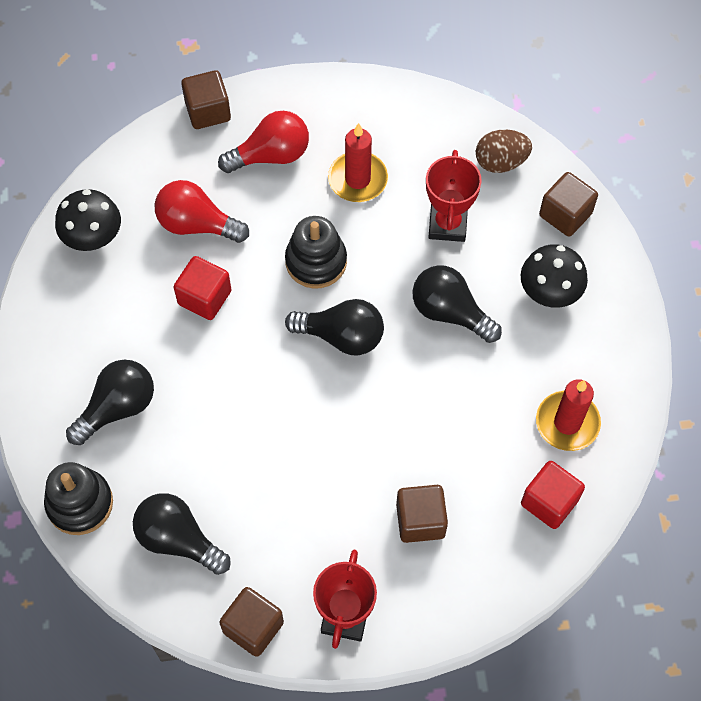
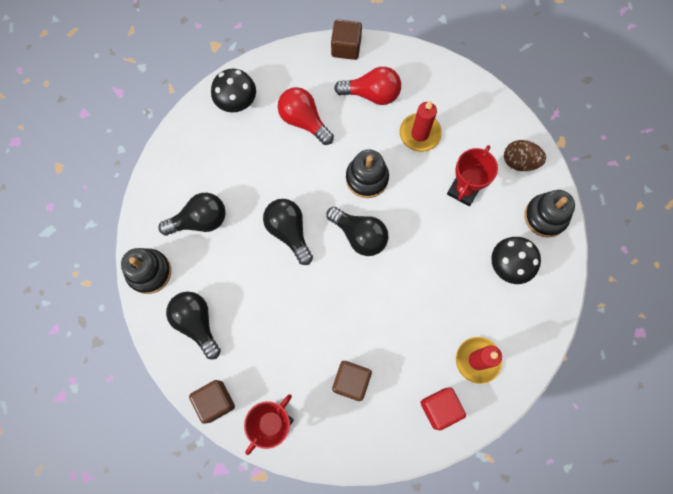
camera: 25 degrees right, 10 degrees up
red cube [174,256,232,320] -> none
black light bulb [413,265,502,343] -> black light bulb moved to [263,199,313,265]
brown cube [539,172,598,237] -> black stacking toy [524,190,575,237]

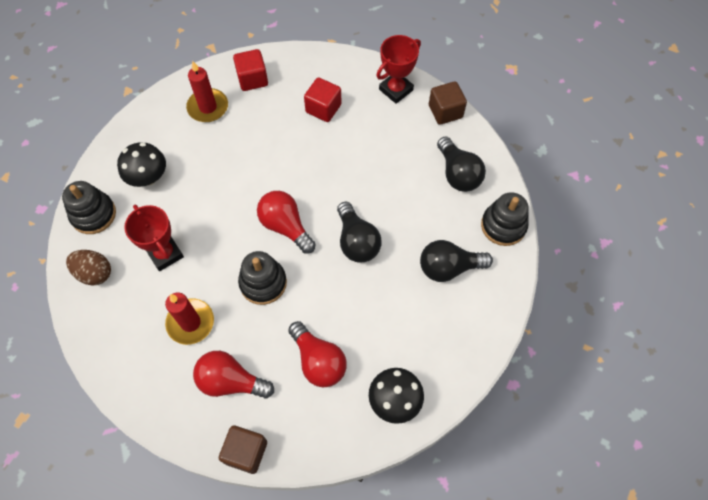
camera: 170 degrees left, 10 degrees down
black light bulb [326,207,388,256] -> red light bulb [257,191,316,254]
brown cube [332,361,372,401] -> red cube [304,77,342,122]
red trophy [447,145,498,206] -> red trophy turned 75 degrees counterclockwise [124,205,184,271]

